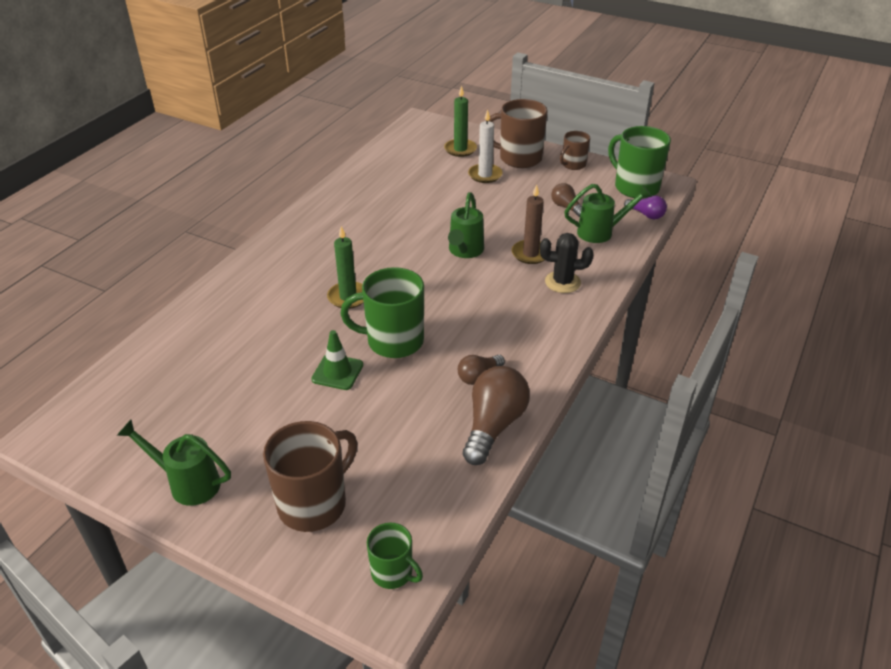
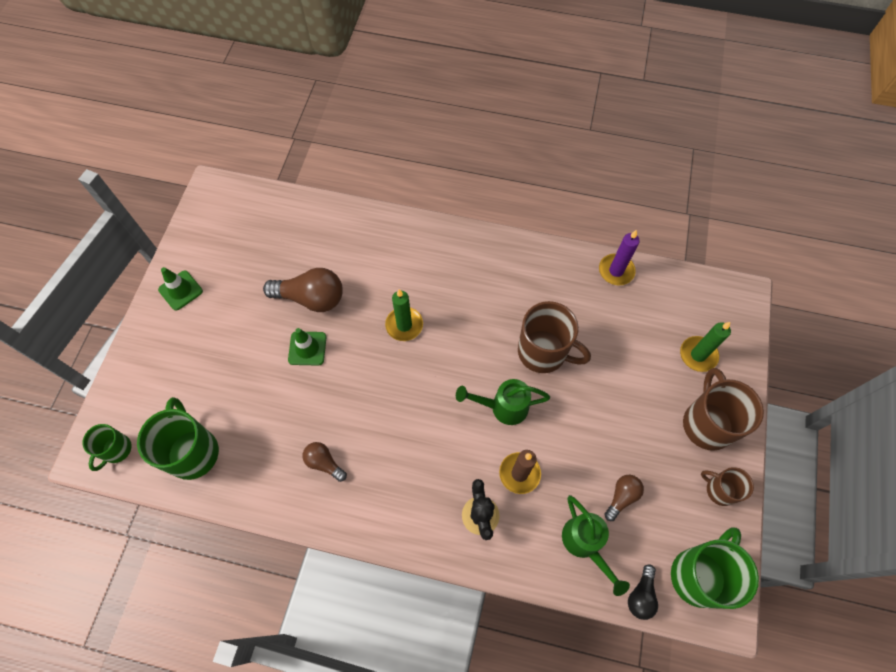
camera: 75 degrees right, 25 degrees up
green watering can [116,420,231,506] -> green traffic cone [158,267,203,311]
brown mug [263,421,357,532] -> brown mug moved to [518,301,591,373]
green mug [340,267,424,358] -> green mug moved to [137,397,219,480]
brown light bulb [463,366,530,465] -> brown light bulb moved to [263,268,343,312]
white candle [468,110,502,183] -> none
purple light bulb [624,195,667,219] -> black light bulb [628,564,658,620]
none -> purple candle [599,230,640,285]

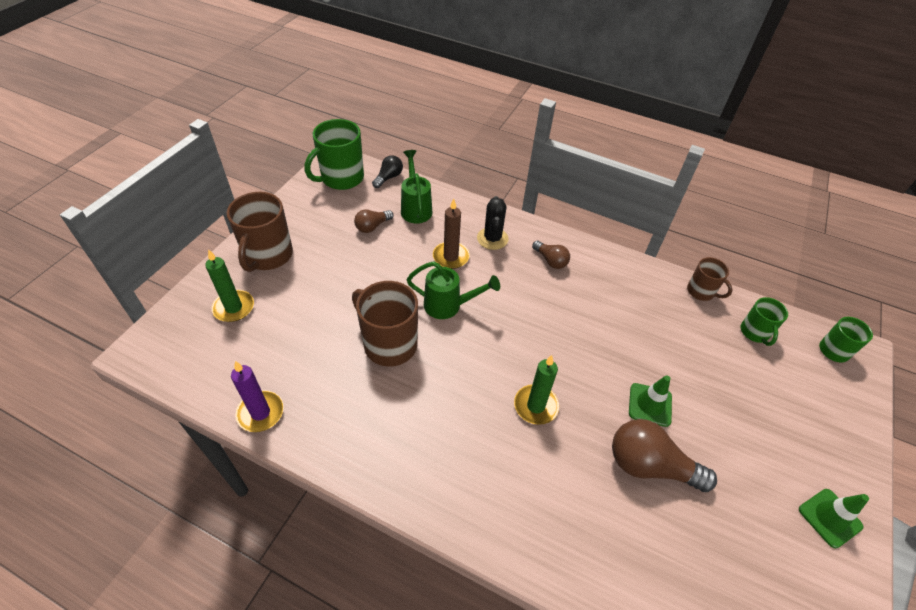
camera: 170 degrees left, 15 degrees down
green mug [137,397,219,480] -> green mug [741,297,788,346], size x0.57
brown light bulb [303,442,347,482] -> brown light bulb moved to [532,241,570,269]
brown mug [701,467,754,506] -> brown mug moved to [687,257,733,301]

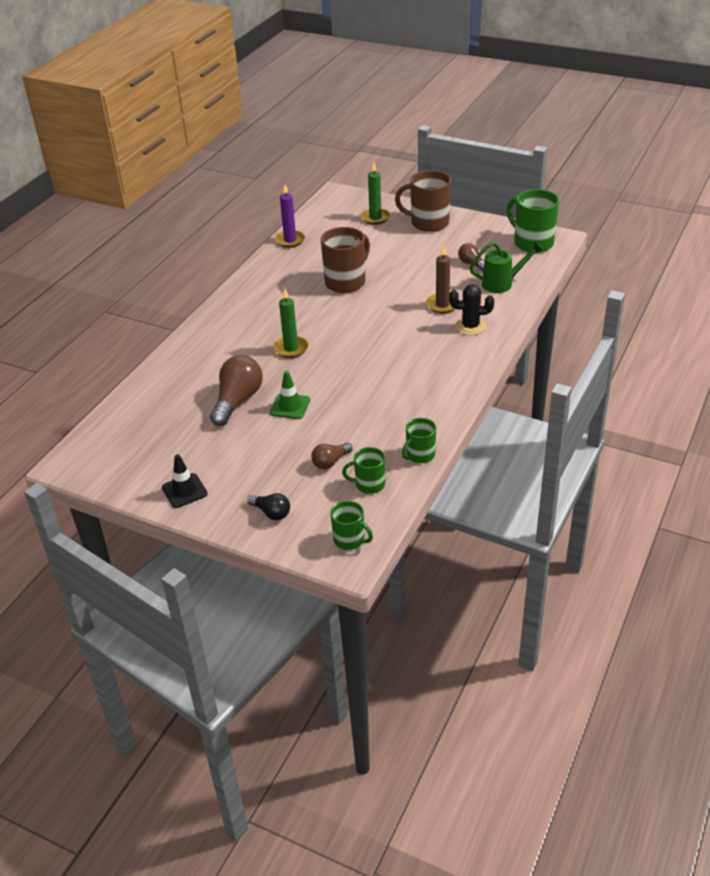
camera: 95 degrees right, 10 degrees down
black light bulb [372,155,403,188] -> black light bulb moved to [248,493,290,520]
green watering can [407,261,500,319] -> none
brown light bulb [532,241,570,269] -> brown light bulb moved to [311,443,353,469]
brown mug [687,257,733,301] -> green mug [402,418,436,463]
green traffic cone [799,489,869,548] -> black traffic cone [162,454,208,508]

